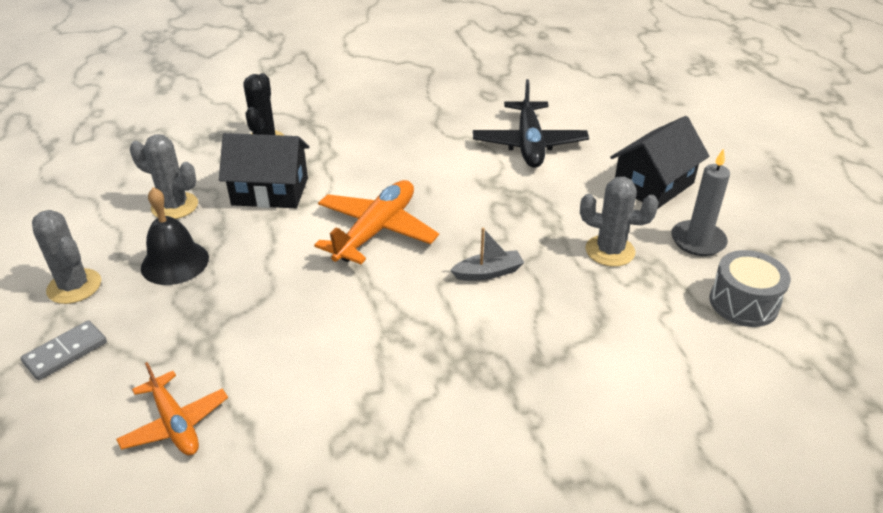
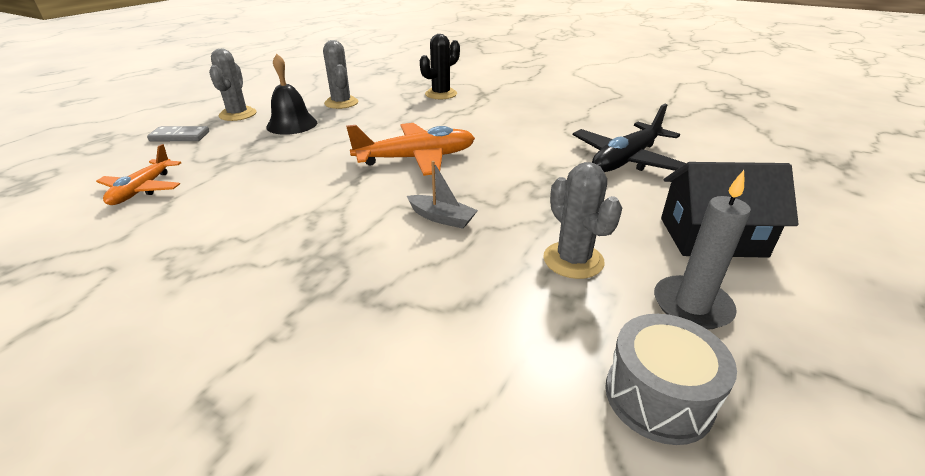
camera: 45 degrees right, 5 degrees down
black house [219,133,309,208] -> none

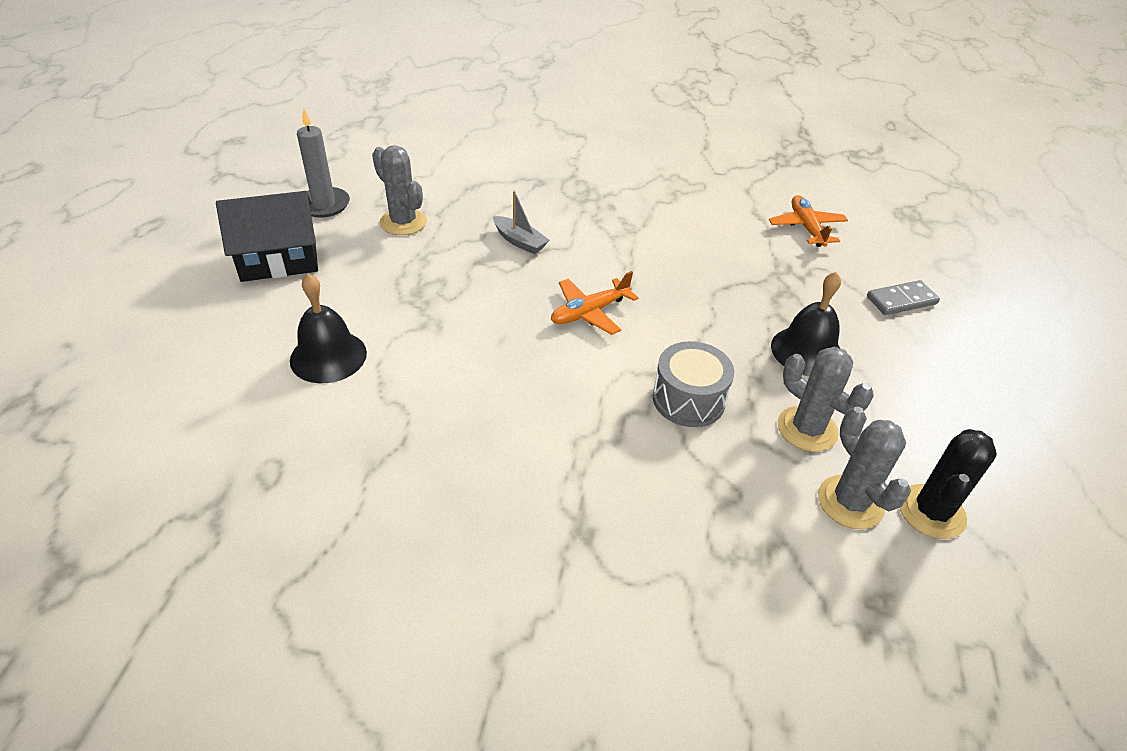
camera: 160 degrees right, 10 degrees up
grey cactus [209,49,257,121] -> grey cactus moved to [818,407,911,529]
orange plane [346,123,475,176] -> orange plane [551,271,638,335], size x0.63
grey boat [407,161,478,229] -> grey boat turned 150 degrees counterclockwise [493,191,549,254]
black cactus [420,34,460,99] -> black cactus moved to [900,429,997,539]
black plane [573,104,686,172] -> black bell [290,274,367,383]
grey drum [605,314,737,445] -> grey drum moved to [653,341,734,427]

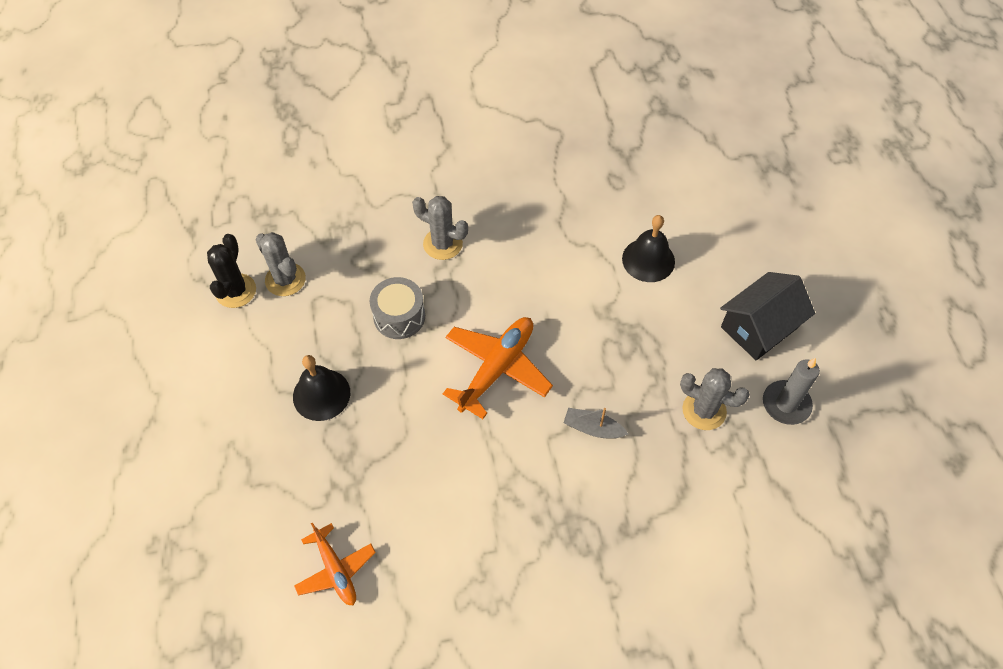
camera: 160 degrees right, 15 degrees up
orange plane [551,271,638,335] -> orange plane [443,317,553,419], size x1.58
grey cactus [778,347,874,452] -> grey cactus moved to [412,196,468,260]
grey domino [867,280,940,315] -> none

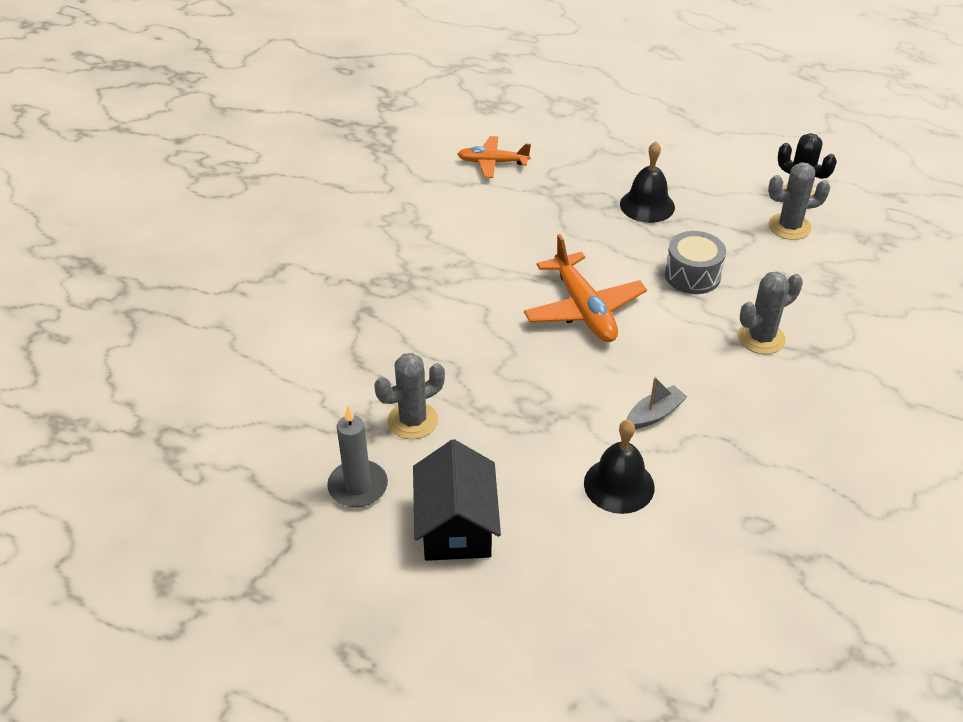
camera: 125 degrees right, 15 degrees down
grey boat [564,408,628,439] -> grey boat moved to [627,377,687,429]

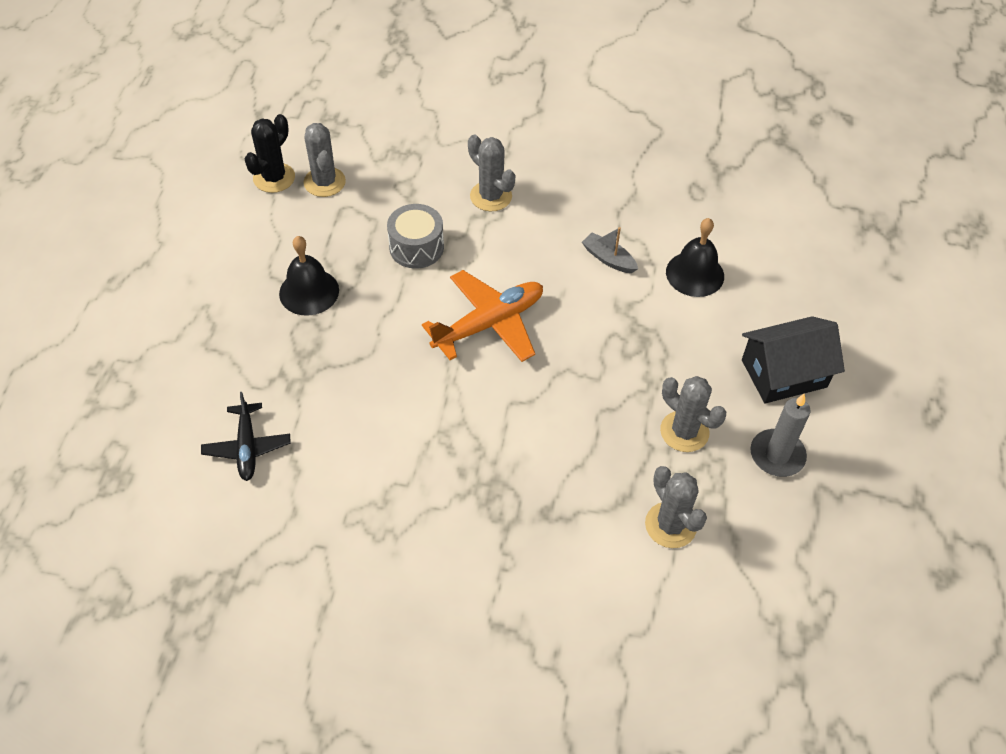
camera: 105 degrees left, 10 degrees up
orange plane [457,136,531,178] -> black plane [201,392,291,481]
none -> grey cactus [645,466,707,548]

